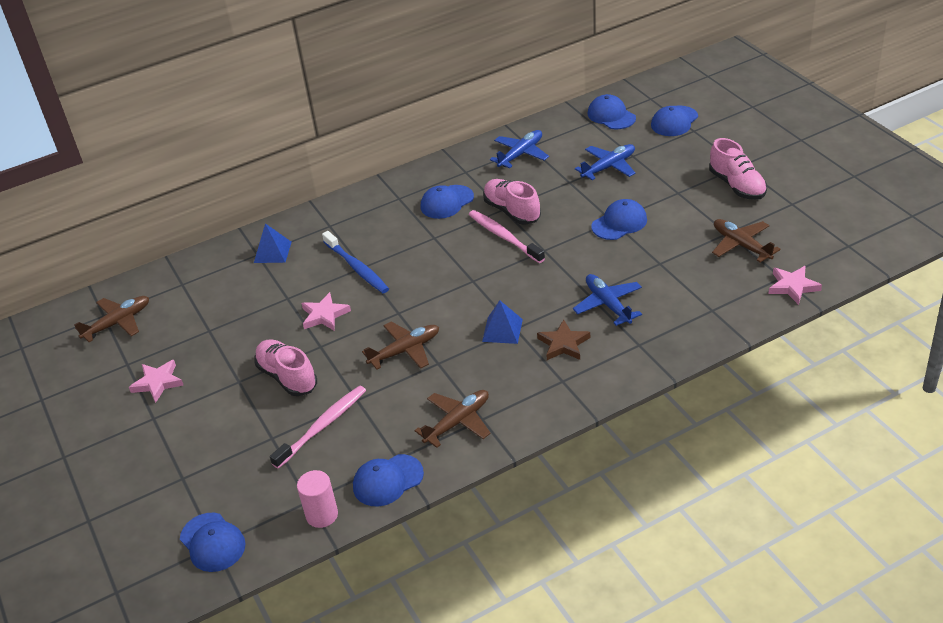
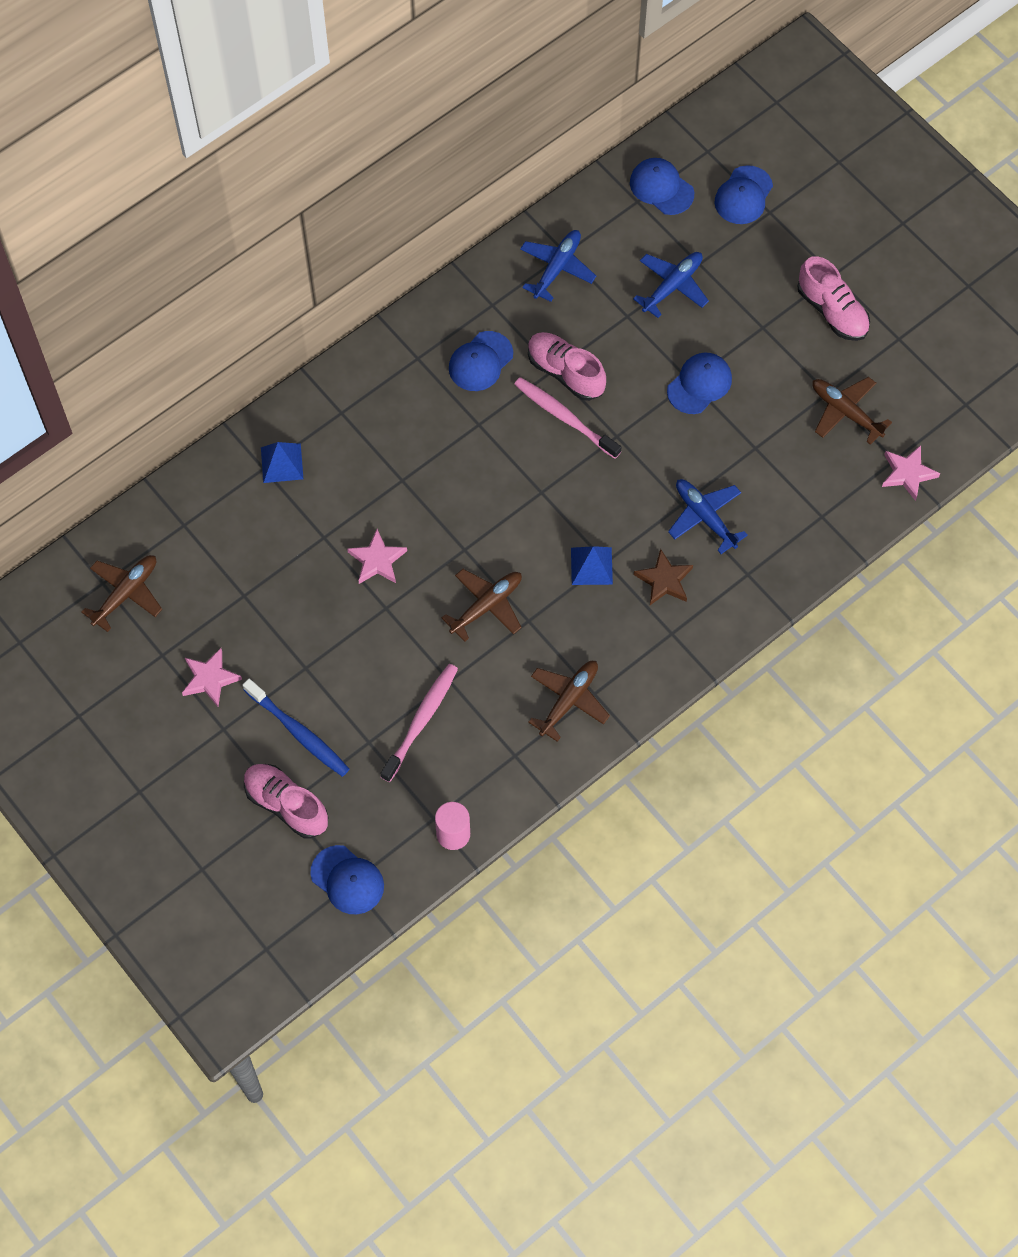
camera: 15 degrees left, 25 degrees up
pink shoe [254,339,317,396] -> pink shoe moved to [244,764,328,839]
blue toothbrush [322,231,389,293] -> blue toothbrush moved to [243,679,349,777]
blue cap [353,454,424,506] -> none

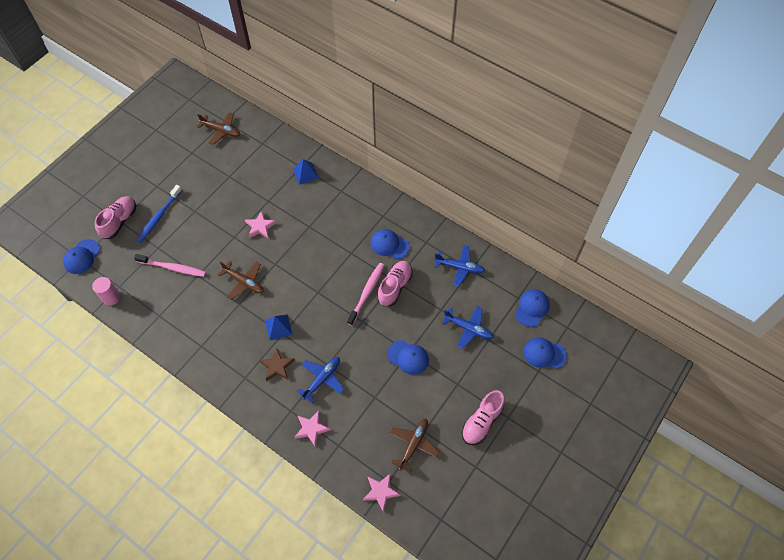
camera: 75 degrees right, 5 degrees down
pink star [182,648,242,707] -> pink star moved to [294,411,330,447]
brown plane [528,661,610,742] -> none

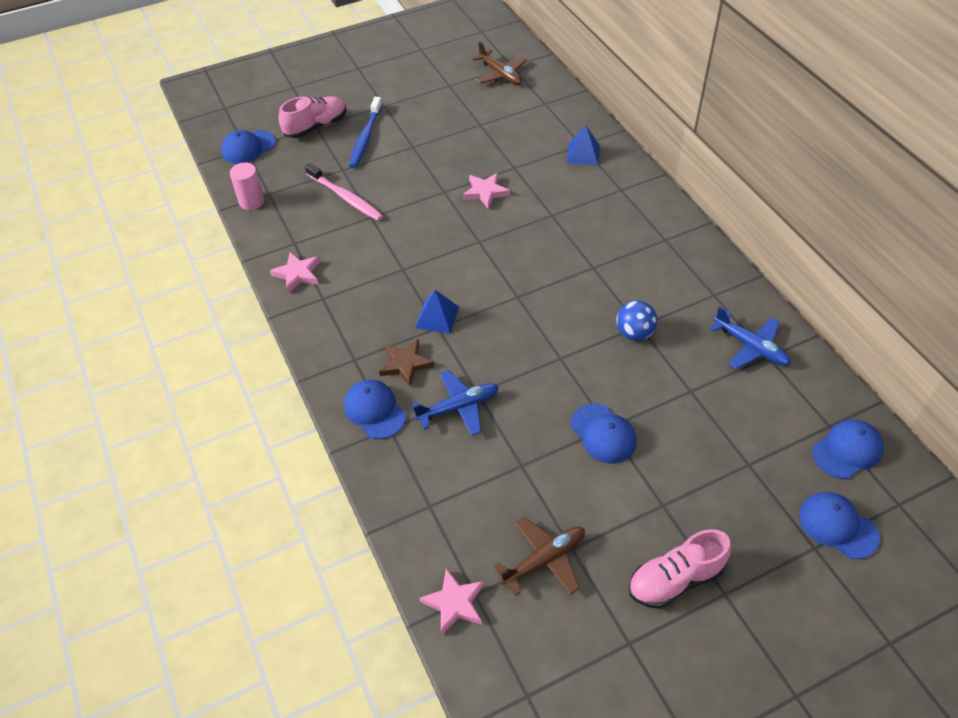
camera: 30 degrees right, 10 degrees down
blue toothbrush [137,185,182,243] -> blue toothbrush turned 45 degrees counterclockwise [349,97,382,168]
brown plane [218,261,264,300] -> none
pink star [294,411,330,447] -> pink star moved to [270,252,320,293]
pink toothbrush [347,263,384,326] -> none
blue cap [370,229,409,259] -> blue cap moved to [344,380,406,439]
pink shoe [377,261,413,306] -> blue ball [617,300,658,341]
blue plane [442,306,493,349] -> none

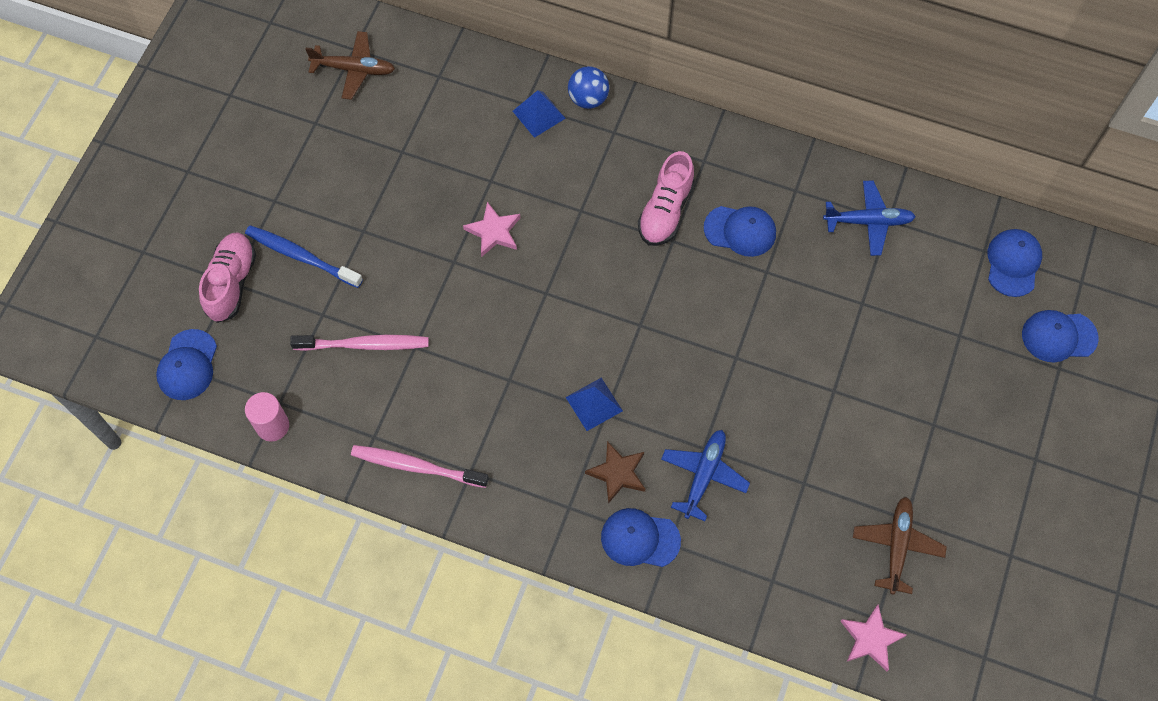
camera: 45 degrees left, 15 degrees up
pink star [270,252,320,293] -> pink toothbrush [351,445,489,488]
blue toothbrush [349,97,382,168] -> blue toothbrush turned 150 degrees clockwise [245,225,363,288]
blue cap [571,403,637,464] -> blue cap moved to [704,206,776,257]
blue ball [617,300,658,341] -> blue ball moved to [568,66,609,109]
pink shoe [628,529,731,609] -> pink shoe moved to [638,151,695,246]

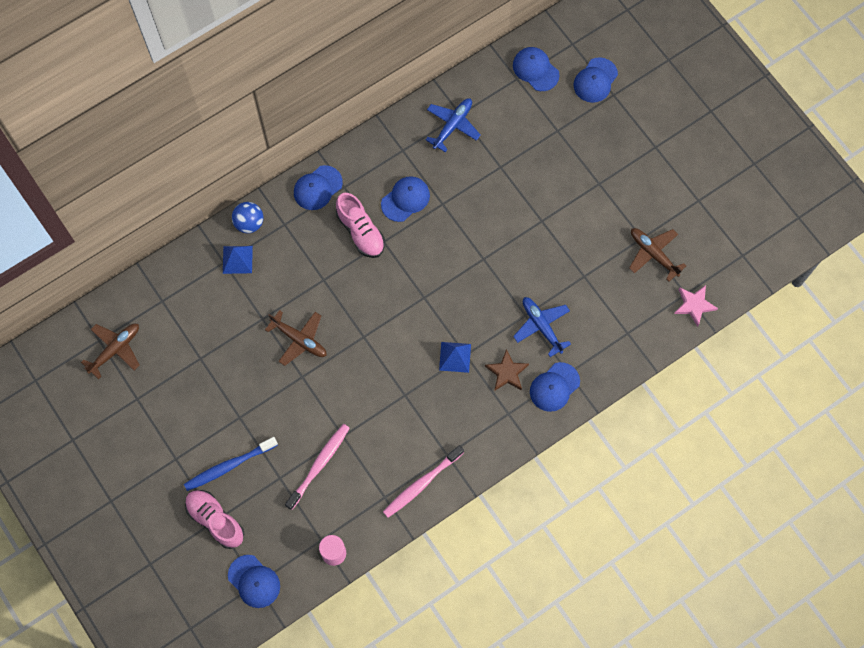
camera: 55 degrees left, 5 degrees up
pink star [463,202,520,257] -> brown plane [265,310,327,366]
none -> blue cap [294,165,343,210]

